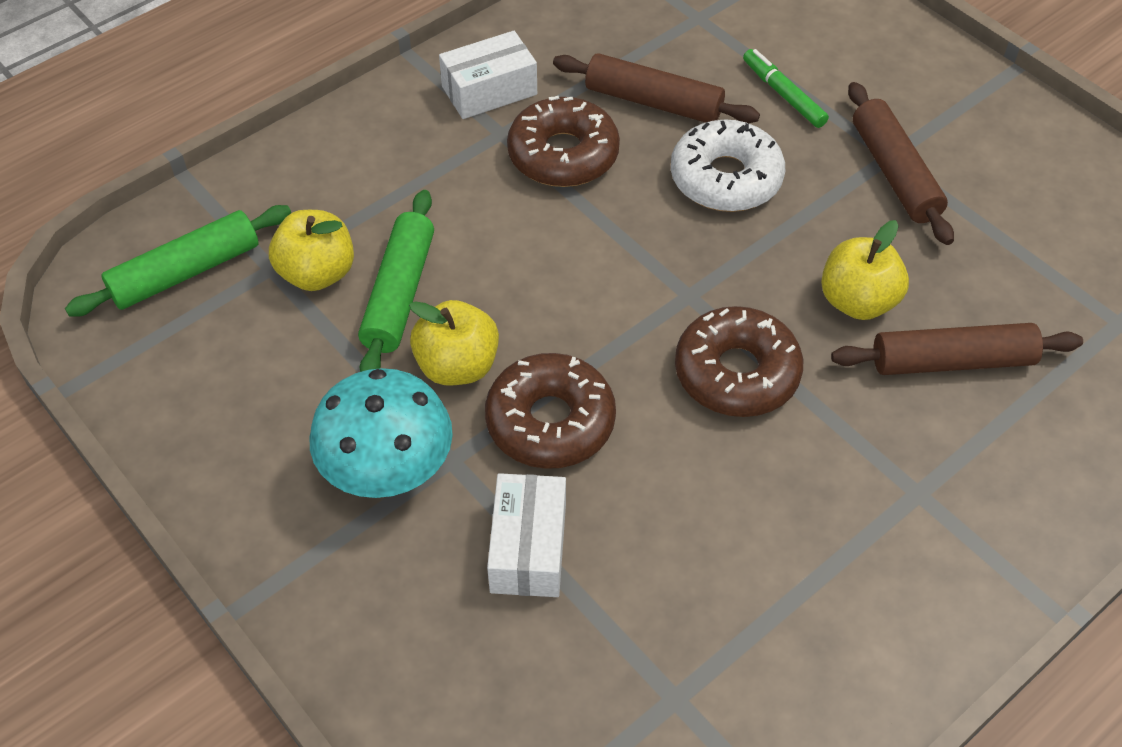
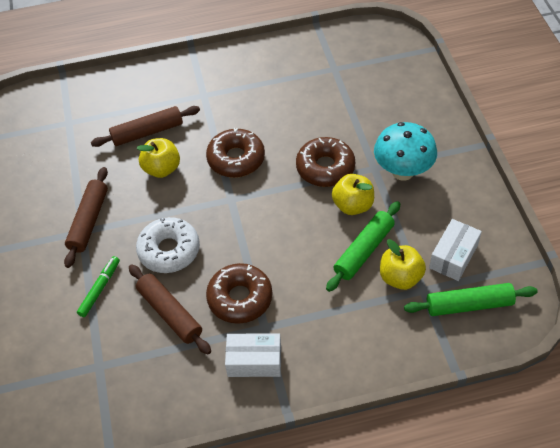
camera: 150 degrees left, 0 degrees up
white box [487,473,566,597] -> white box moved to [429,219,482,281]
green marker [743,49,829,128] -> green marker turned 150 degrees counterclockwise [77,256,120,317]
brown rolling pin [831,323,1083,375] -> brown rolling pin turned 45 degrees counterclockwise [91,106,200,147]

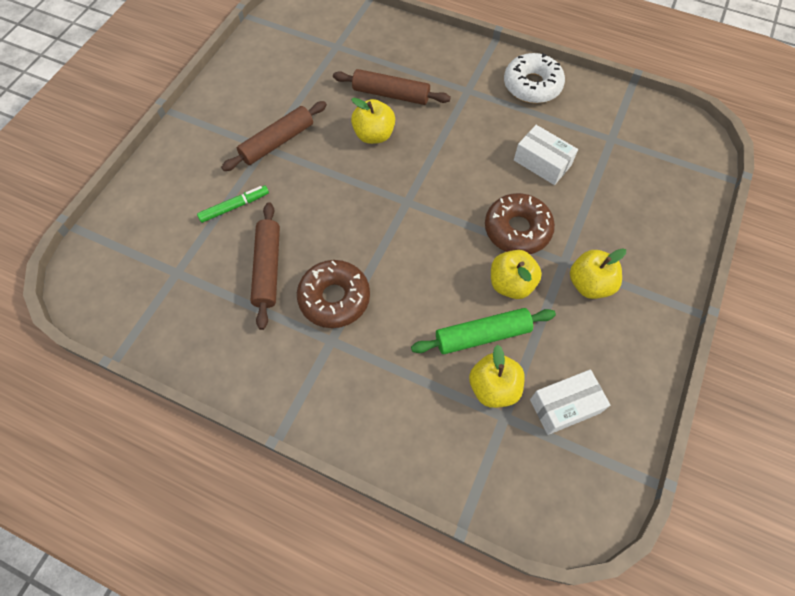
camera: 35 degrees right, 10 degrees up
white donut [136,217,200,273] -> white donut moved to [504,53,565,103]
brown donut [206,128,265,178] -> none
white box [225,333,281,377] -> white box moved to [514,125,578,185]
turquoise mushroom [374,122,437,181] -> yellow apple [570,248,626,299]
green rolling pin [404,283,538,316] -> none

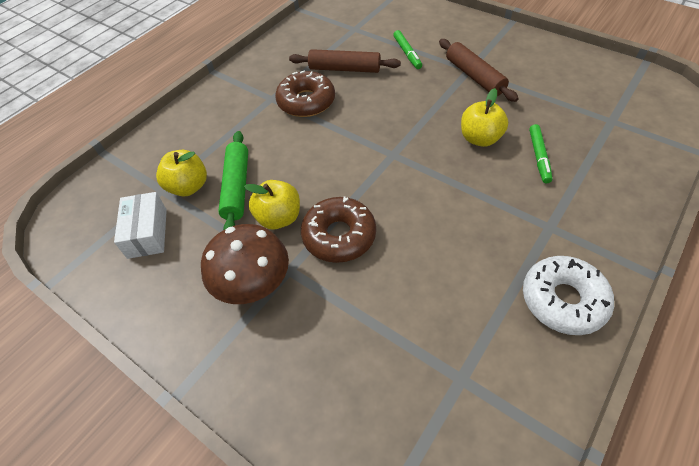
camera: 105 degrees right, 10 degrees down
brown rolling pin [333,69,451,105] -> green marker [529,124,552,183]
white box [514,125,578,185] -> none
yellow apple [570,248,626,299] -> brown mushroom [201,224,289,304]

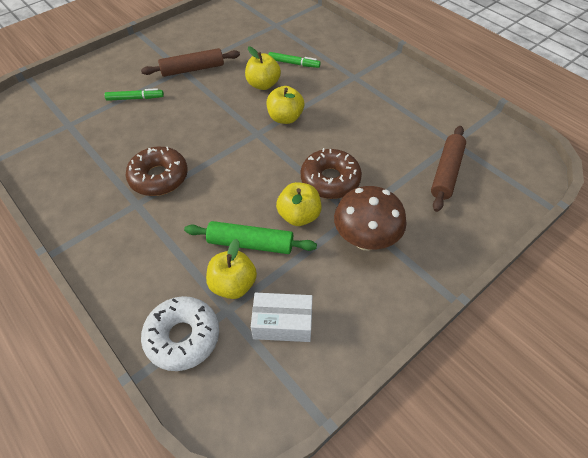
camera: 80 degrees left, 0 degrees up
brown rolling pin [289,49,401,73] -> brown rolling pin moved to [431,126,466,212]
white donut [523,256,614,335] -> white donut moved to [141,296,219,371]
none -> yellow apple [267,86,304,124]

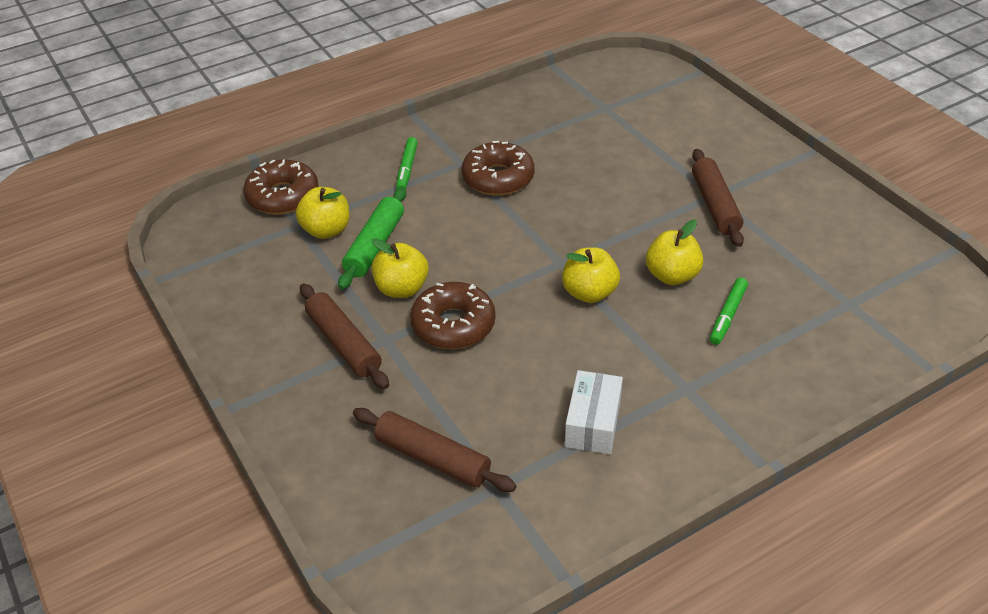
camera: 100 degrees right, 10 degrees down
green marker [105,88,164,101] -> green marker moved to [396,137,418,189]
white donut [141,296,219,371] -> brown donut [243,160,319,214]
white box [251,293,312,342] -> white box moved to [565,370,623,454]
brown mushroom [334,186,407,250] -> brown rolling pin [300,284,389,389]

